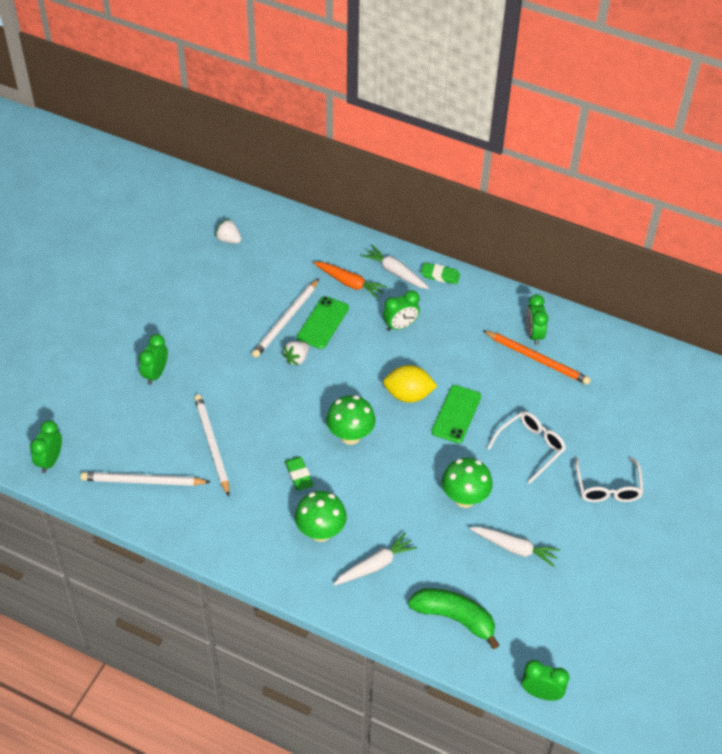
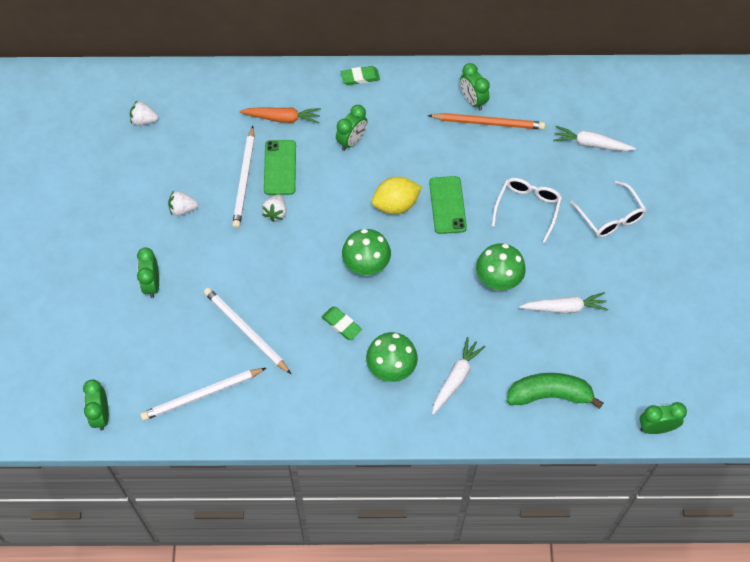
camera: 25 degrees left, 10 degrees up
white carrot [361,245,429,289] -> white carrot moved to [553,126,636,151]
none -> white strawberry [168,190,198,216]

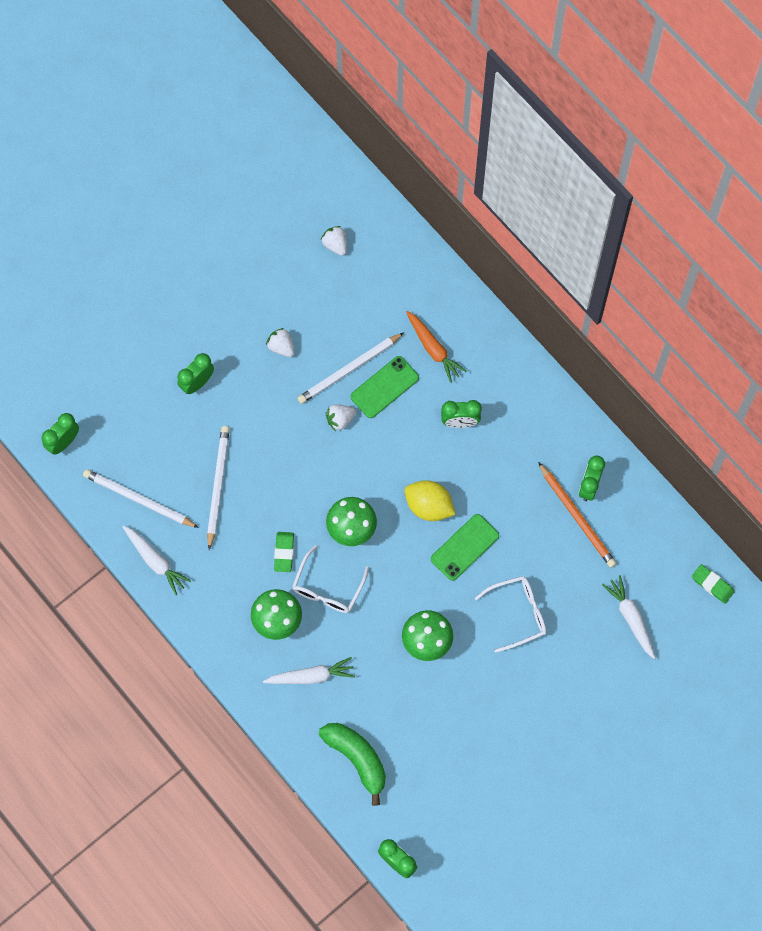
camera: 50 degrees right, 10 degrees up
green eraser [341,66,380,85] -> green eraser moved to [692,564,735,604]
white carrot [519,292,608,313] -> white carrot moved to [122,525,191,595]
white glasses [570,181,647,238] -> white glasses moved to [292,545,369,613]

